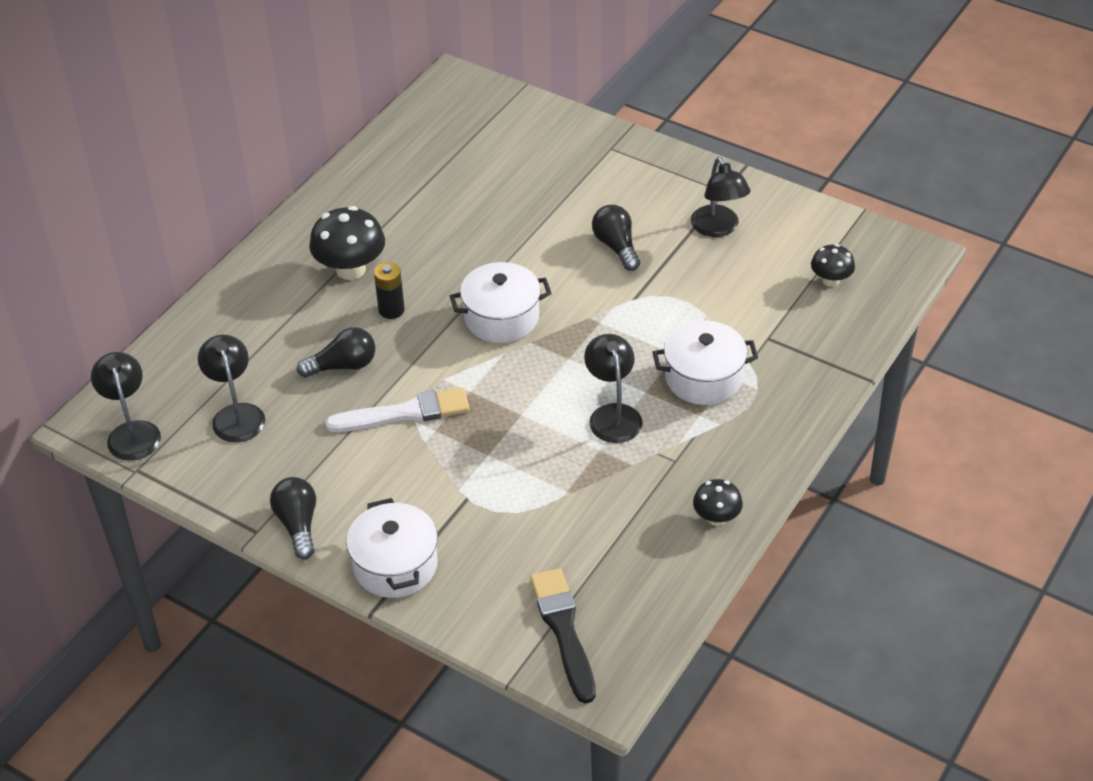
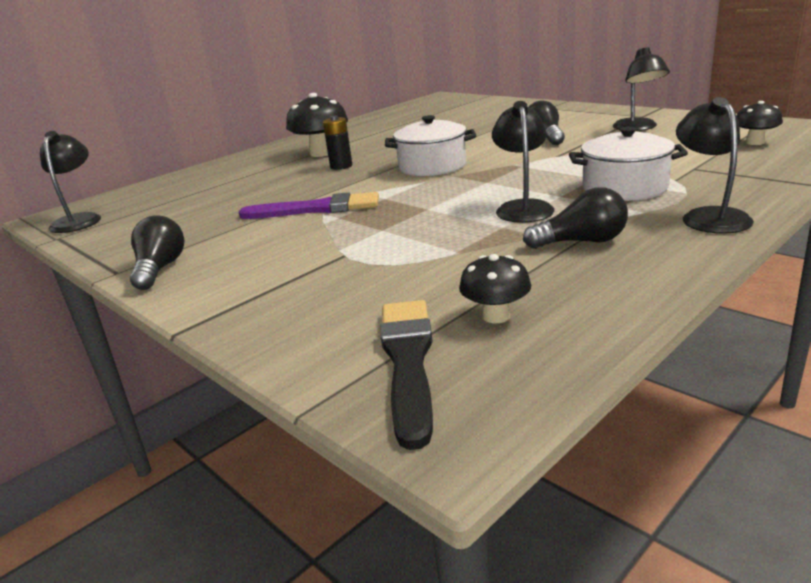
camera: 15 degrees right, 20 degrees down
black lamp [198,335,265,442] -> black lamp moved to [676,97,754,234]
black light bulb [297,327,375,378] -> black light bulb moved to [523,187,628,249]
white brush [325,387,470,432] -> purple brush [239,192,379,219]
white pot [346,498,438,598] -> none
black mushroom [693,479,743,526] -> black mushroom moved to [459,254,531,323]

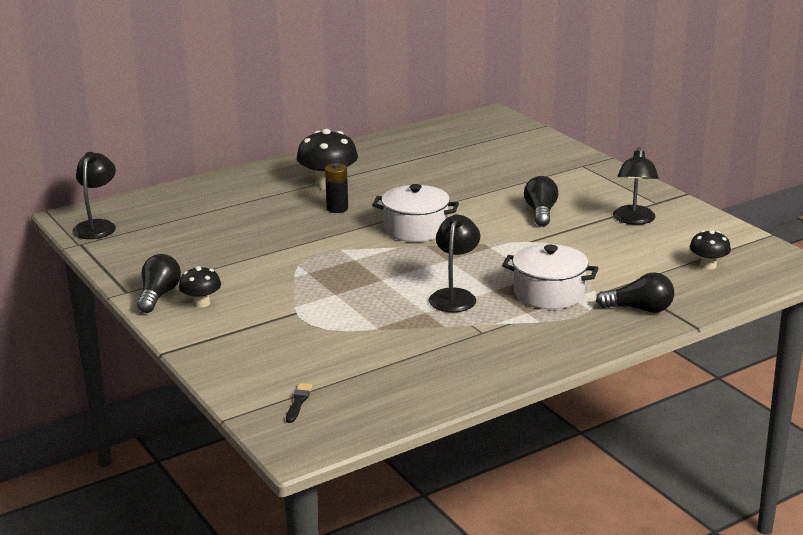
camera: 10 degrees right, 0 degrees up
purple brush [239,192,379,219] -> none
black brush [381,300,433,450] -> black brush [286,383,313,423], size x0.46
black mushroom [459,254,531,323] -> black mushroom moved to [179,266,221,308]
black light bulb [523,187,628,249] -> black light bulb moved to [596,272,674,313]
black lamp [676,97,754,234] -> none

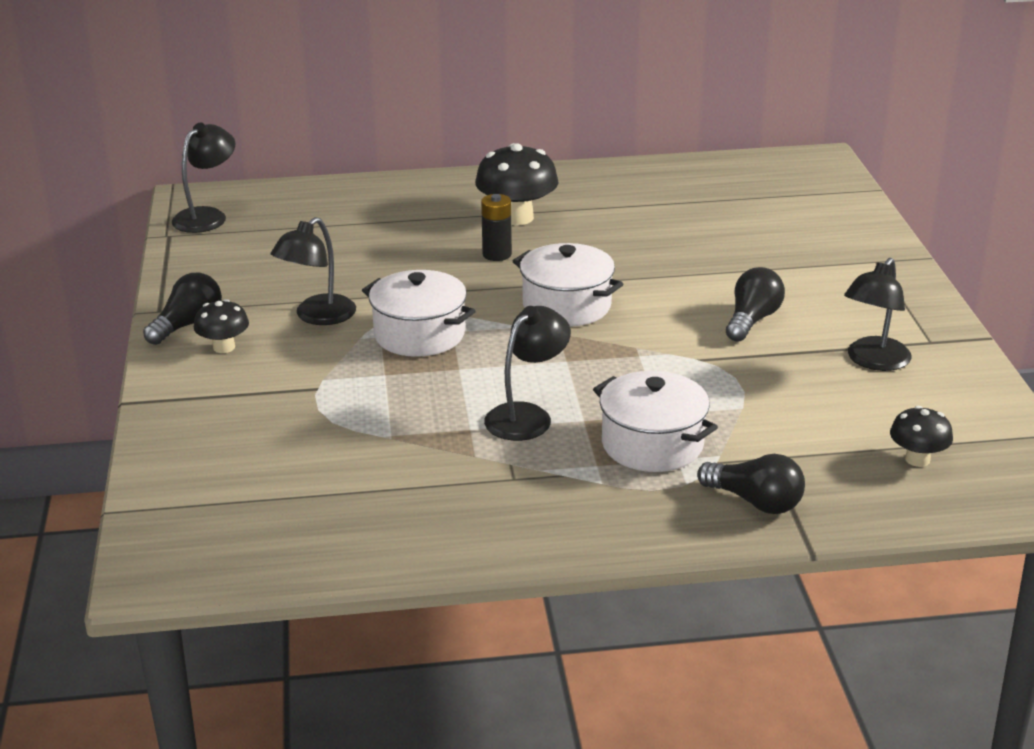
camera: 25 degrees right, 5 degrees up
black brush [286,383,313,423] -> none
none -> black lamp [271,217,356,325]
none -> white pot [362,270,475,357]

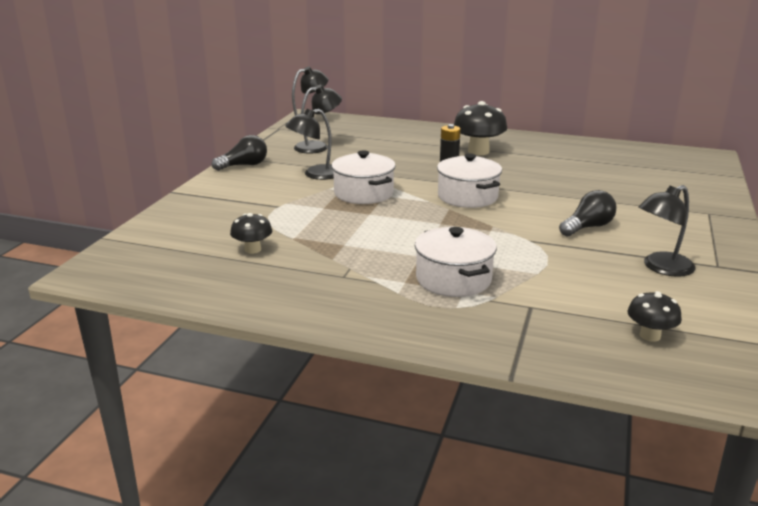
camera: 25 degrees right, 5 degrees down
black mushroom [194,299,249,353] -> black mushroom moved to [230,213,272,254]
black lamp [484,306,571,441] -> black lamp moved to [294,85,342,154]
black light bulb [697,454,805,514] -> none

